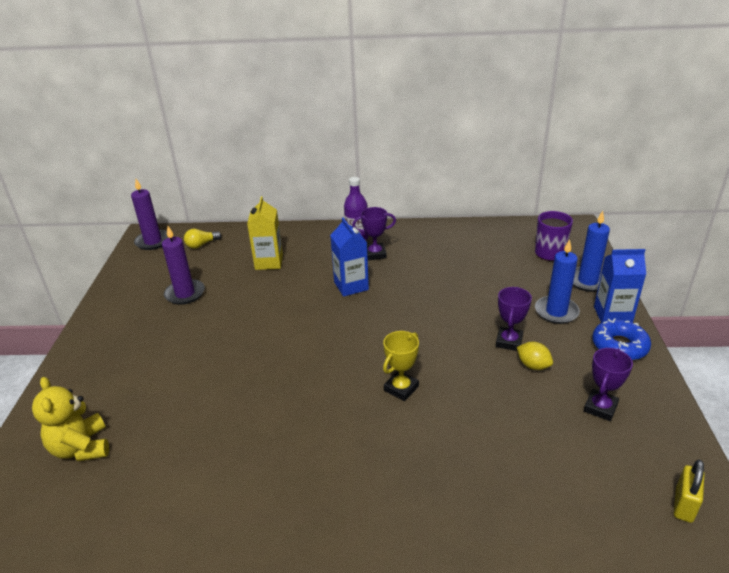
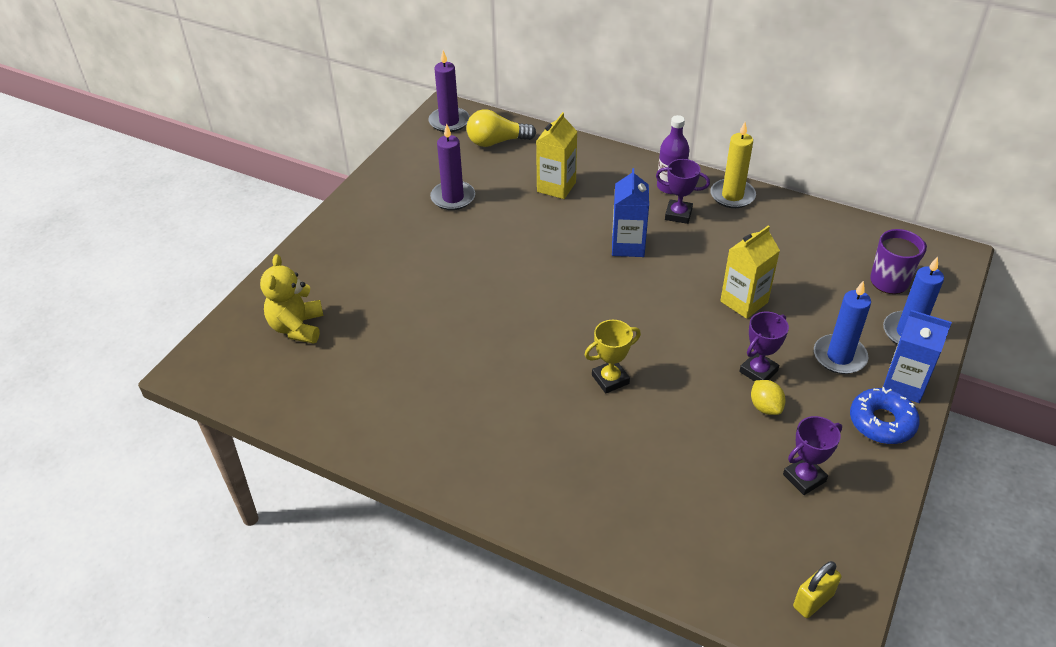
camera: 25 degrees right, 10 degrees up
yellow light bulb [184,229,221,249] -> yellow light bulb [467,109,536,147], size x1.57
none -> yellow candle [710,122,756,208]
none -> yellow carton [720,226,780,319]

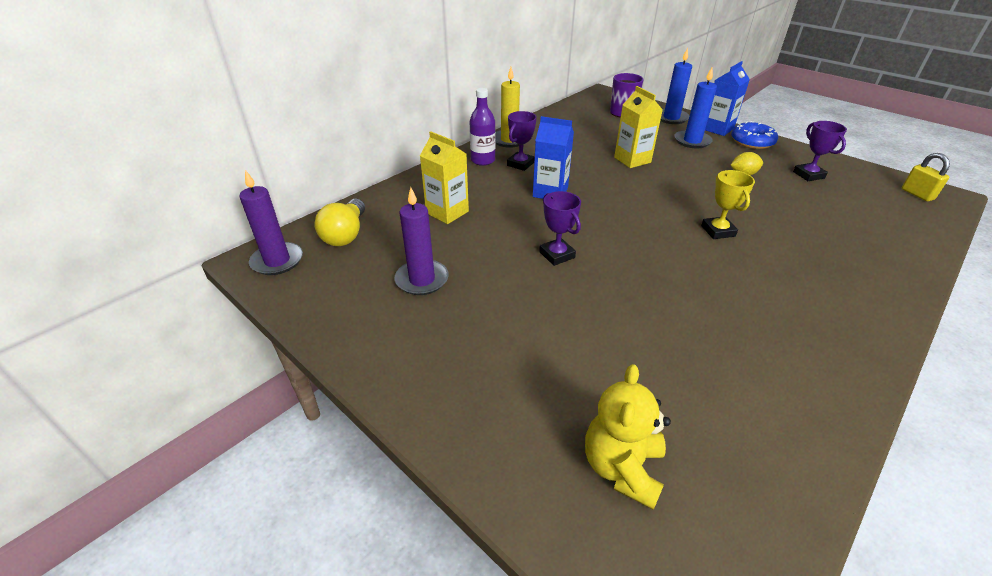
camera: 75 degrees left, 5 degrees down
yellow teddy bear [260,254,323,344] -> yellow teddy bear turned 90 degrees clockwise [585,364,671,510]
purple trophy [739,312,789,381] -> purple trophy moved to [539,191,581,266]

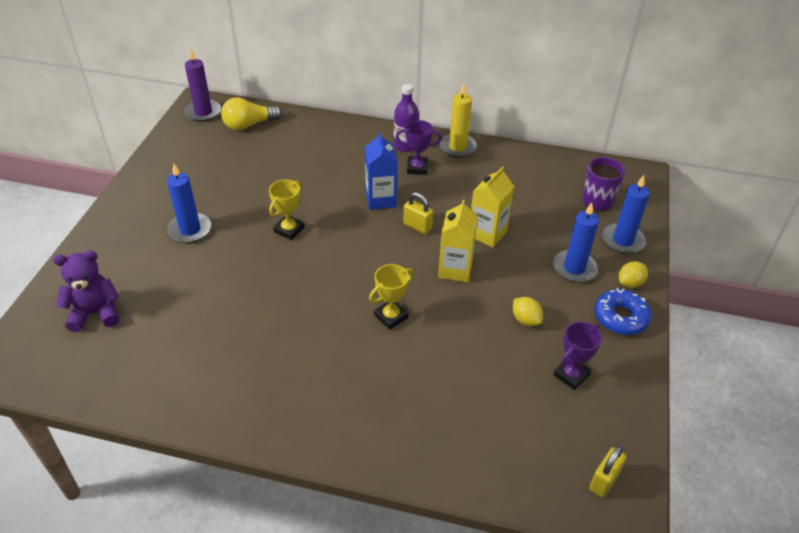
camera: 60 degrees right, 5 degrees up
purple candle [395,187,449,295] -> none
yellow carton [420,131,469,224] -> yellow carton moved to [438,200,478,282]
purple trophy [539,191,581,266] -> yellow trophy [269,180,304,240]
yellow teddy bear [585,364,671,510] -> purple teddy bear [53,250,119,332]
blue carton [705,61,750,136] -> yellow lemon [619,261,648,288]
none -> blue candle [167,164,211,243]
none -> yellow padlock [403,192,433,234]

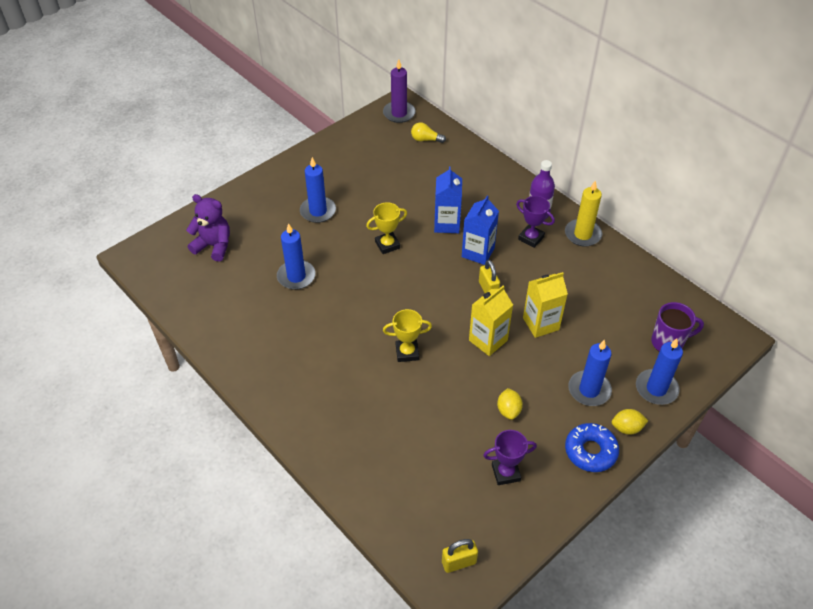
camera: 35 degrees right, 5 degrees up
yellow light bulb [221,97,283,130] -> yellow light bulb [411,122,446,143], size x0.64
none -> blue candle [277,223,316,290]
none -> blue carton [434,166,462,233]

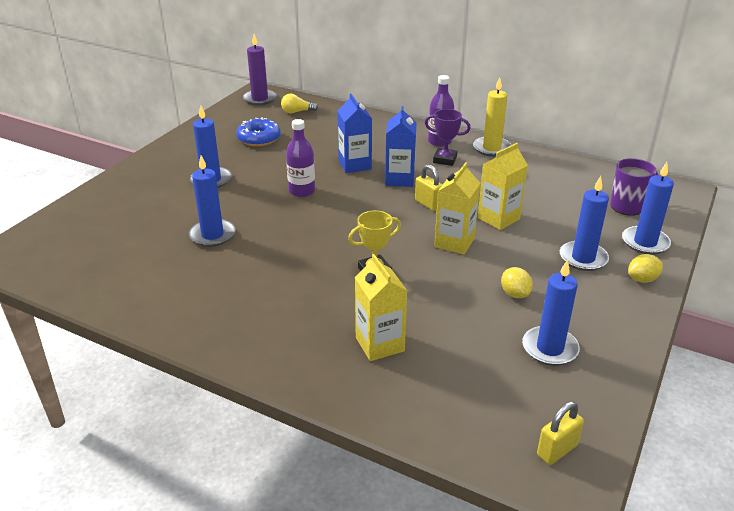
camera: 20 degrees left, 15 degrees down
purple teddy bear [186,194,230,261] -> none
yellow trophy [366,202,407,254] -> purple bottle [286,119,315,197]
purple trophy [483,430,537,485] -> blue candle [522,259,580,366]
blue donut [565,423,619,472] -> blue donut moved to [236,117,281,146]
none -> yellow carton [355,254,407,361]

